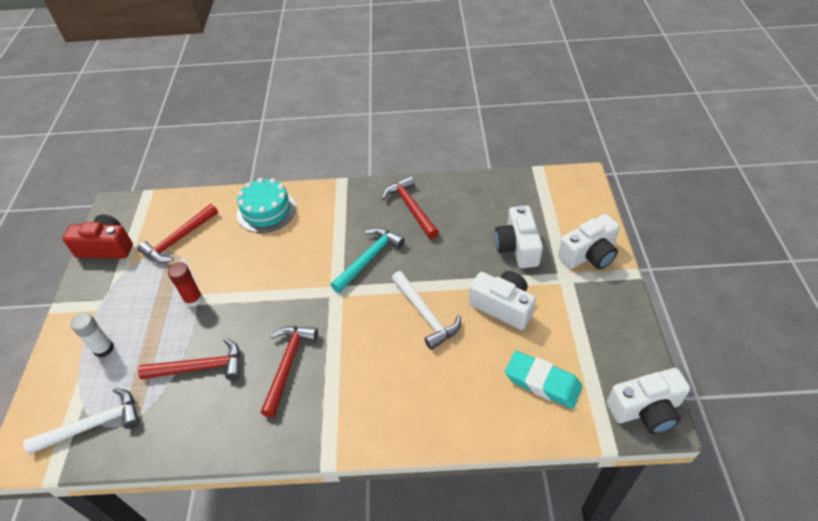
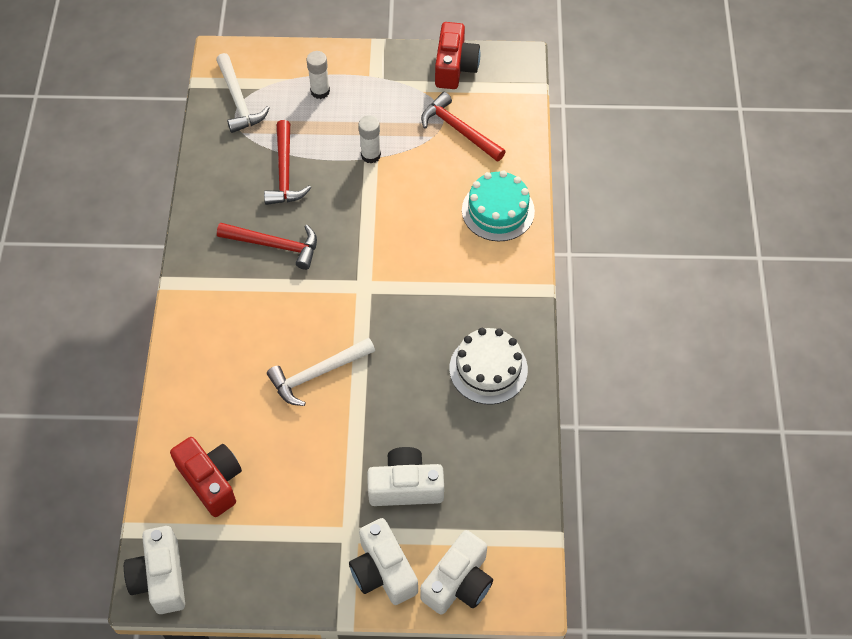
camera: 90 degrees right, 10 degrees up
red glue stick [168,262,203,307] -> white glue stick [359,115,381,164]
turquoise hammer [330,228,405,293] -> none
red hammer [382,176,439,239] -> white cake [449,328,528,405]
white camera [469,271,536,330] -> white camera moved to [420,530,493,615]
turquoise eraser [505,351,583,409] -> red camera [170,437,242,517]

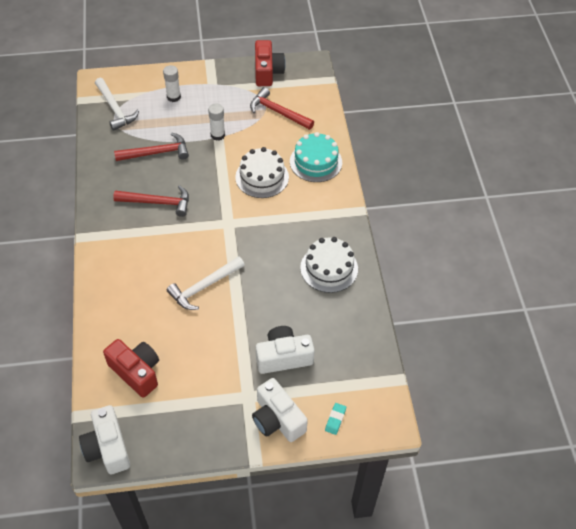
camera: 10 degrees left, 5 degrees down
red hammer [264,120,311,205] -> red hammer turned 90 degrees counterclockwise [114,133,189,161]
white camera [420,530,493,615] -> turquoise eraser [325,403,346,435]
none -> white cake [235,147,289,198]

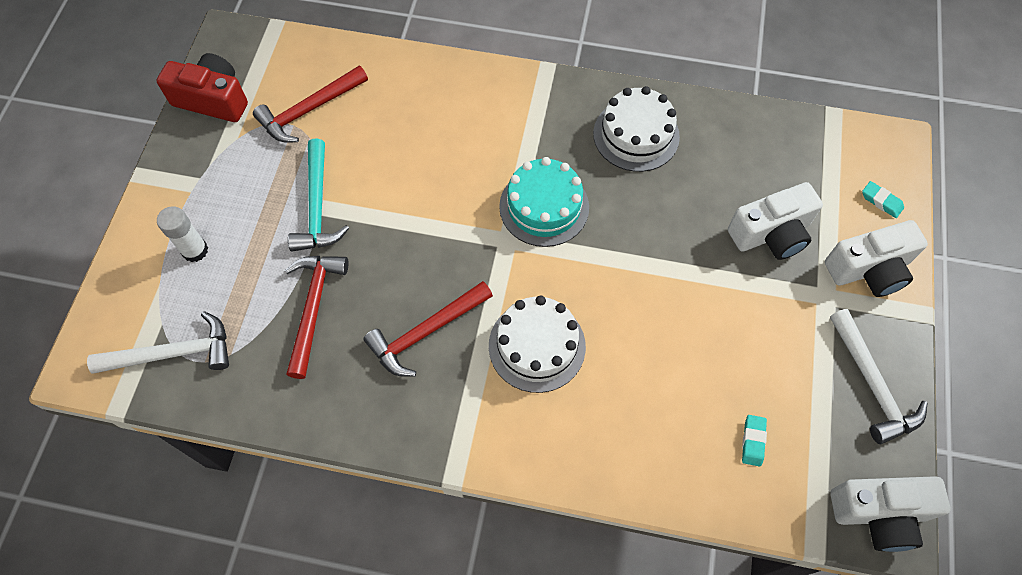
camera: 70 degrees left, 10 degrees up
red camera [103,339,159,398] -> turquoise eraser [742,415,767,467]
red hammer [113,185,189,217] -> red hammer turned 150 degrees counterclockwise [363,281,493,377]
white hammer [167,256,245,310] -> white hammer moved to [830,309,928,444]
white glue stick [208,104,225,141] -> turquoise hammer [288,138,349,251]
white cake [235,147,289,198] -> white cake moved to [489,296,586,393]
white camera [256,326,315,374] -> white camera turned 120 degrees counterclockwise [728,182,823,260]
turquoise cake [290,132,342,182] -> turquoise cake moved to [499,157,589,247]

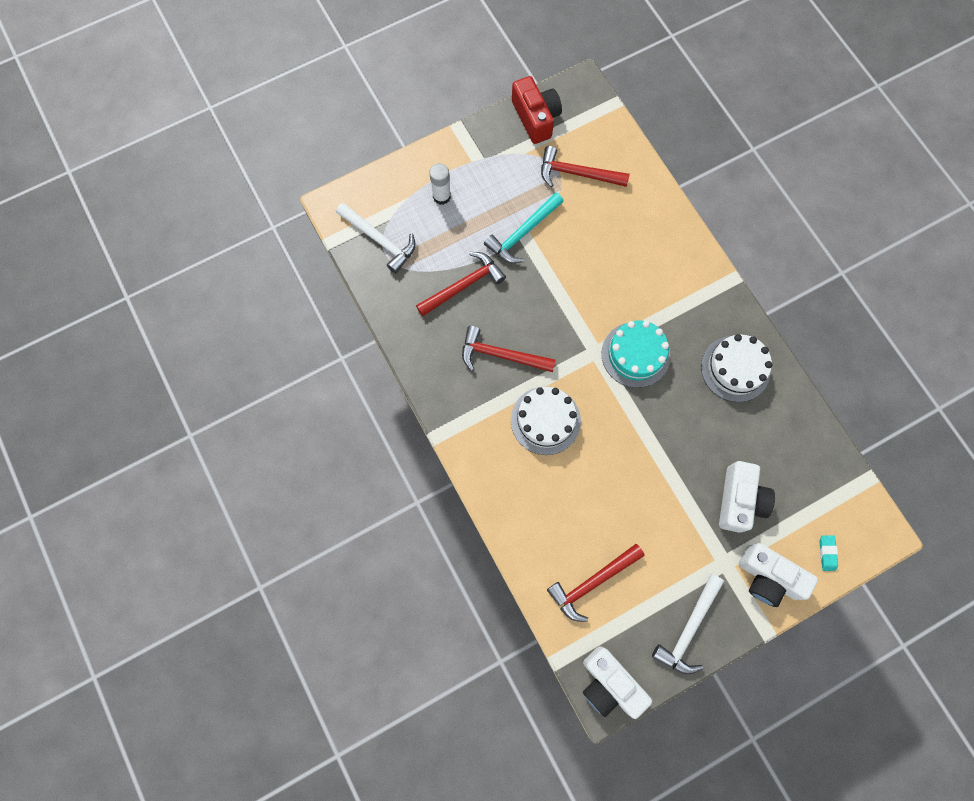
camera: 50 degrees right, 10 degrees up
white camera [728,182,823,260] -> white camera turned 105 degrees counterclockwise [719,461,775,533]
turquoise eraser [742,415,767,467] -> red hammer [547,544,645,622]

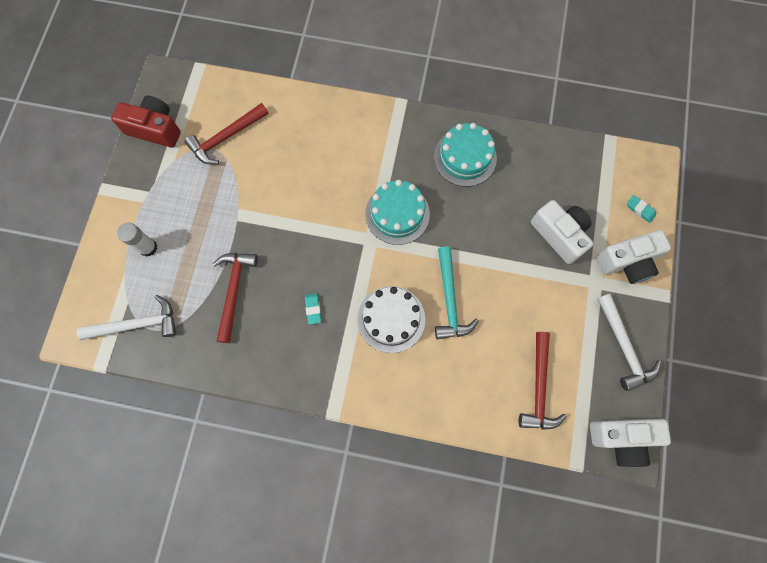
camera: 50 degrees left, 0 degrees up
red hammer [462,326,556,372] -> turquoise eraser [305,293,321,325]
turquoise hammer [484,192,564,263] -> turquoise hammer moved to [435,246,479,339]
white cake [701,334,772,402] -> turquoise cake [434,123,497,187]

